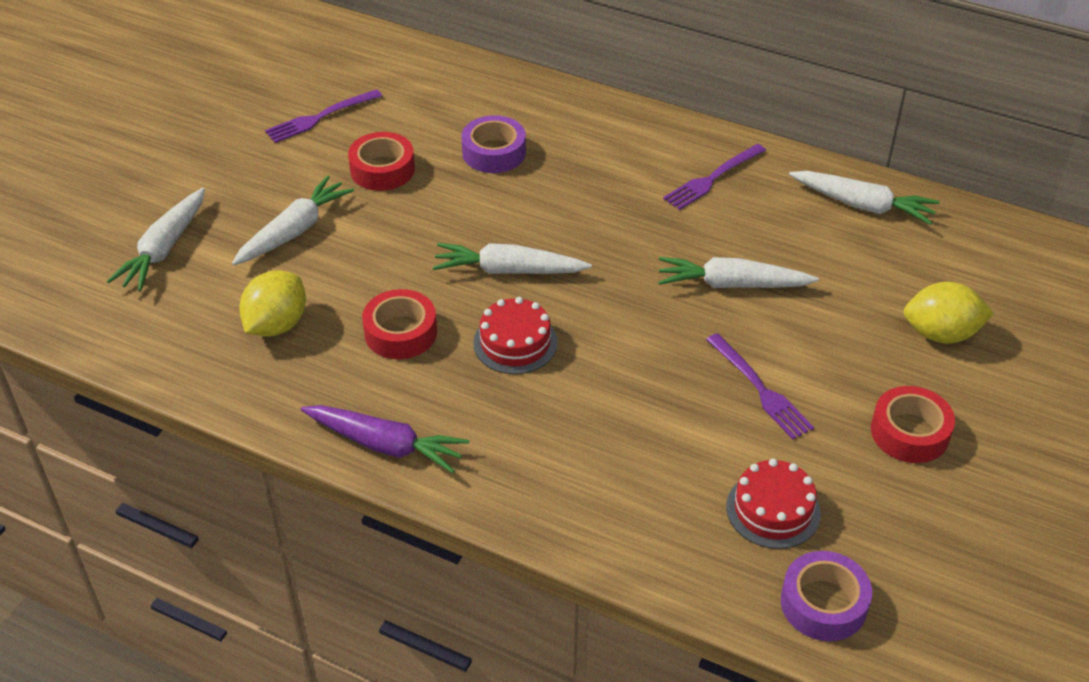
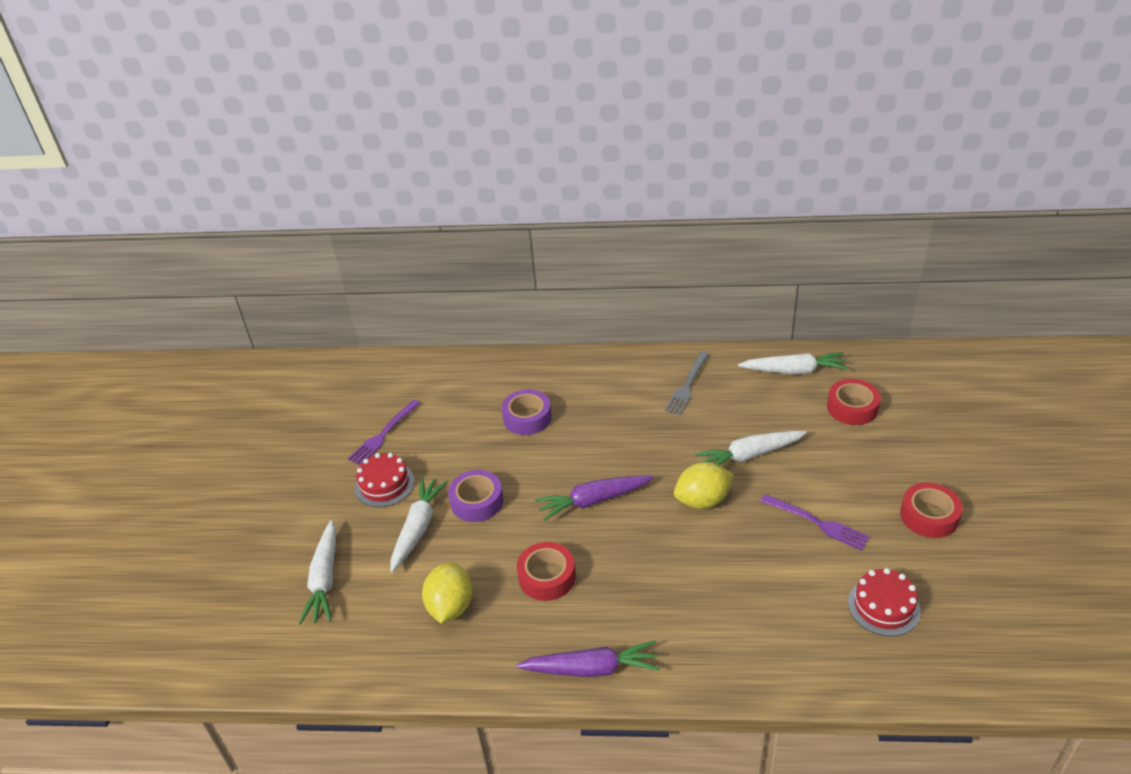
camera: 20 degrees left, 5 degrees down
red tape [348,132,415,191] -> red tape moved to [827,379,881,425]
white carrot [433,243,592,274] -> purple carrot [535,475,654,521]
red cake [473,297,558,374] -> red cake moved to [355,453,414,507]
purple fork [663,144,766,210] -> grey fork [664,352,709,415]
purple tape [781,551,872,641] -> purple tape moved to [448,470,503,522]
yellow lemon [904,282,994,344] -> yellow lemon moved to [674,462,734,509]

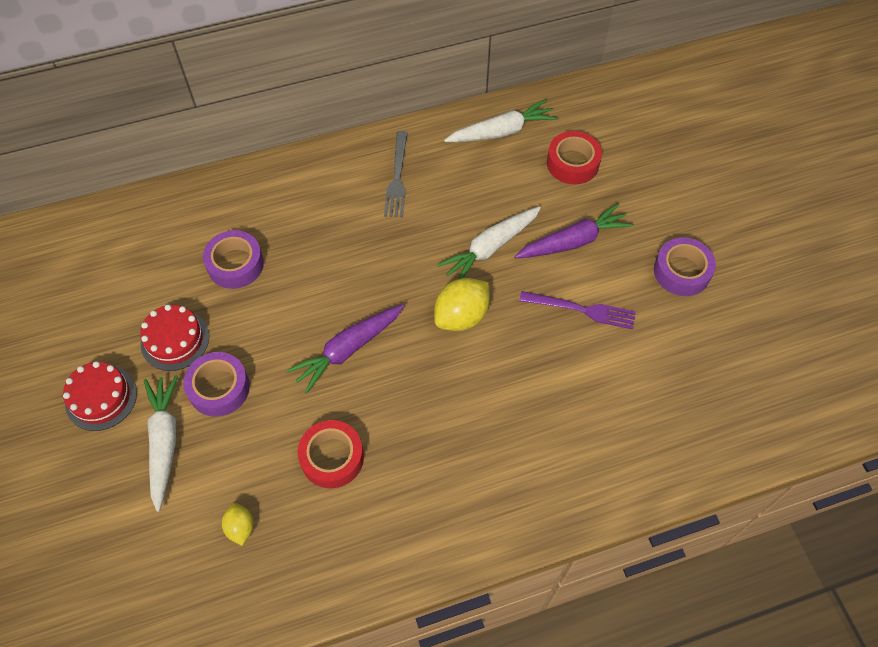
camera: 25 degrees left, 20 degrees up
white carrot [299,520,336,624] -> none
purple fork [348,400,421,465] -> none
yellow lemon [422,562,473,623] -> yellow lemon [222,503,254,546], size x0.55
purple carrot [516,641,660,677] -> purple carrot moved to [515,203,633,258]
red cake [848,568,921,636] -> red cake moved to [140,304,209,371]
red tape [900,483,963,538] -> purple tape [654,237,716,296]

